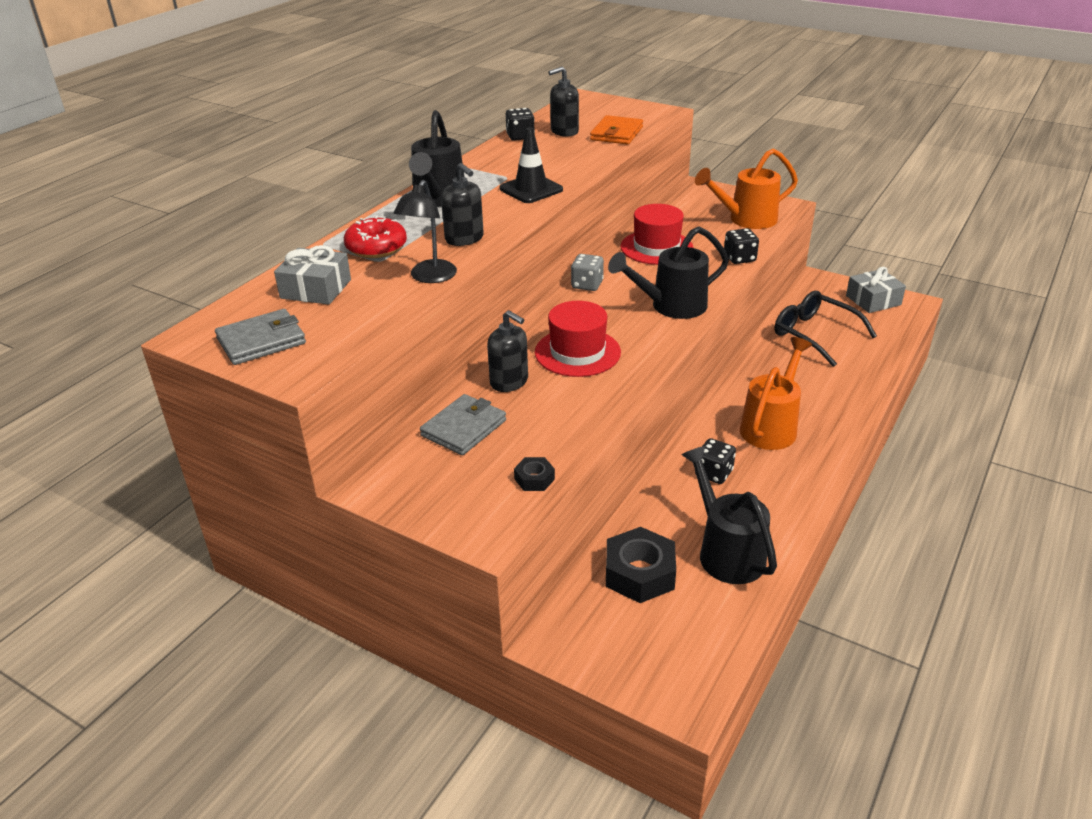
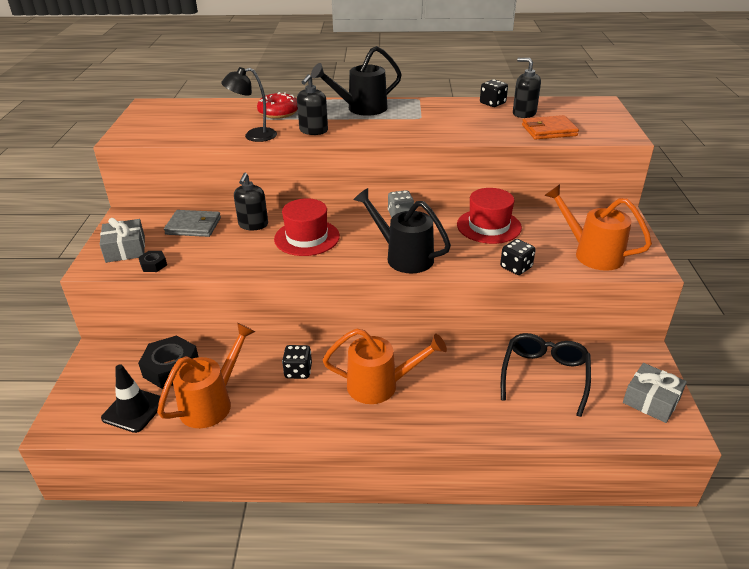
camera: 60 degrees right, 0 degrees up
grey wallet [215,309,306,365] -> none
grey gift [274,245,351,305] -> grey gift moved to [100,218,145,263]
black traffic cone [499,128,563,203] -> black traffic cone moved to [101,364,161,433]
black watering can [681,446,777,584] -> orange watering can [157,323,255,428]

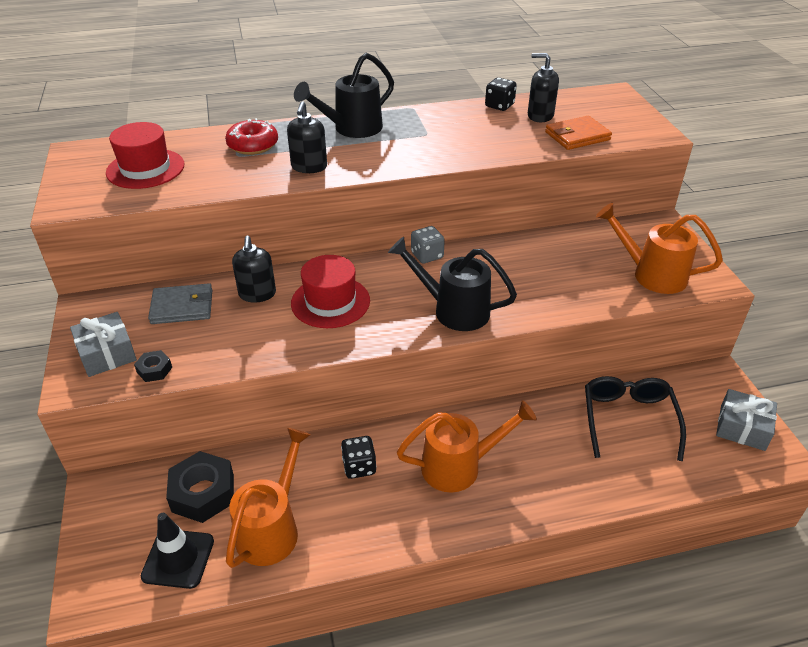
camera: 15 degrees left, 5 degrees up
black lamp [221,67,277,142] -> none
red hat [457,188,522,244] -> red hat moved to [106,122,184,189]
black dice [500,239,535,275] -> none

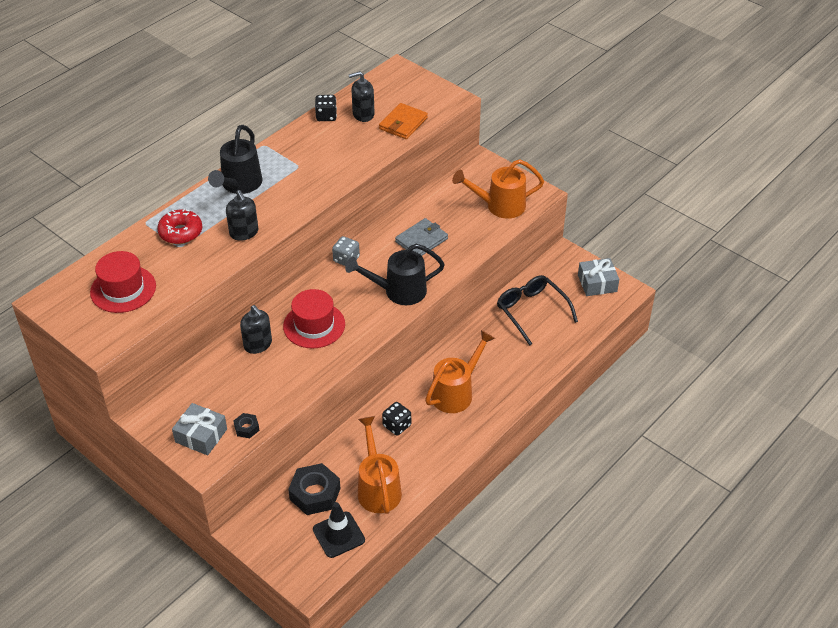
camera: 35 degrees left, 5 degrees up
grey wallet [148,283,212,324] -> grey wallet moved to [395,218,448,256]

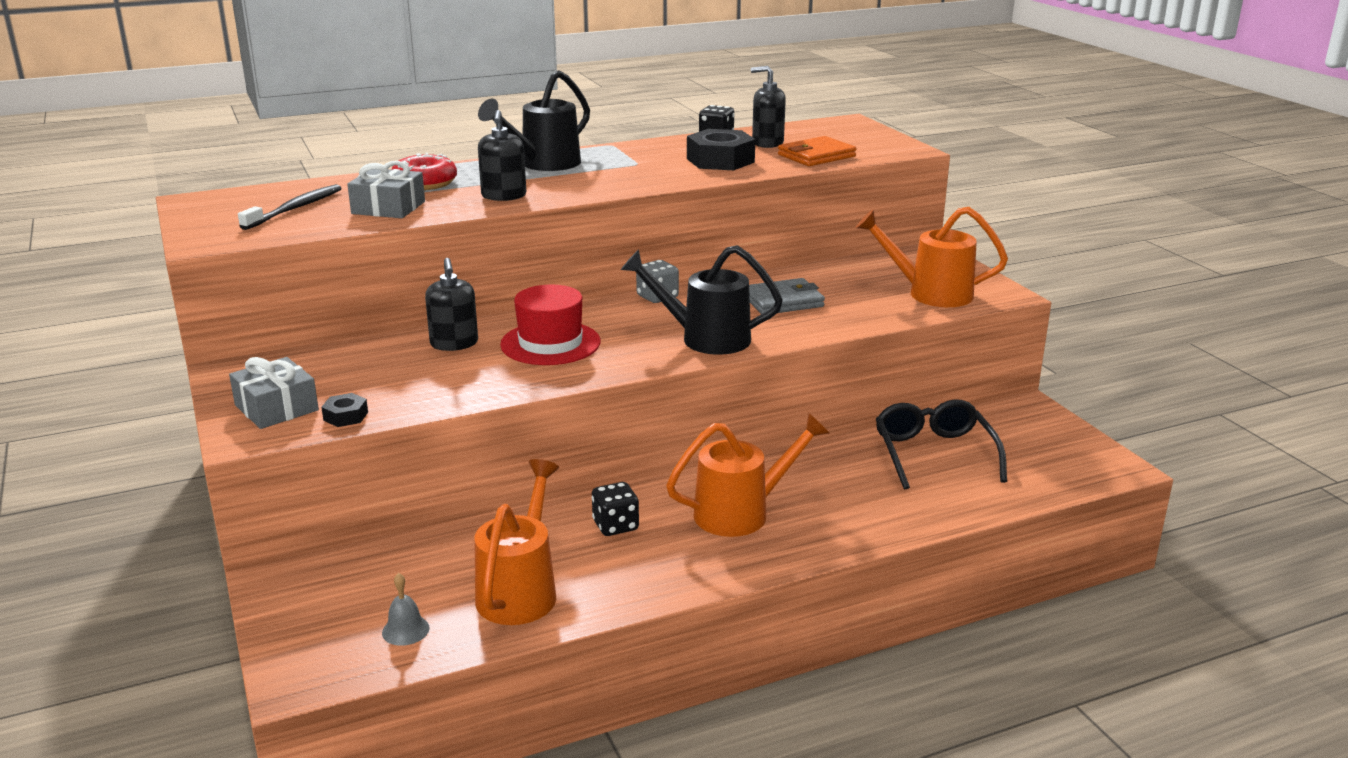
camera: 25 degrees right, 20 degrees down
red hat [90,251,156,313] -> black toothbrush [238,184,342,230]
black nut [288,463,341,515] -> black nut moved to [687,129,755,170]
black traffic cone [313,502,365,558] -> grey bell [382,573,430,646]
grey gift [578,258,619,296] -> grey gift moved to [347,161,425,218]

